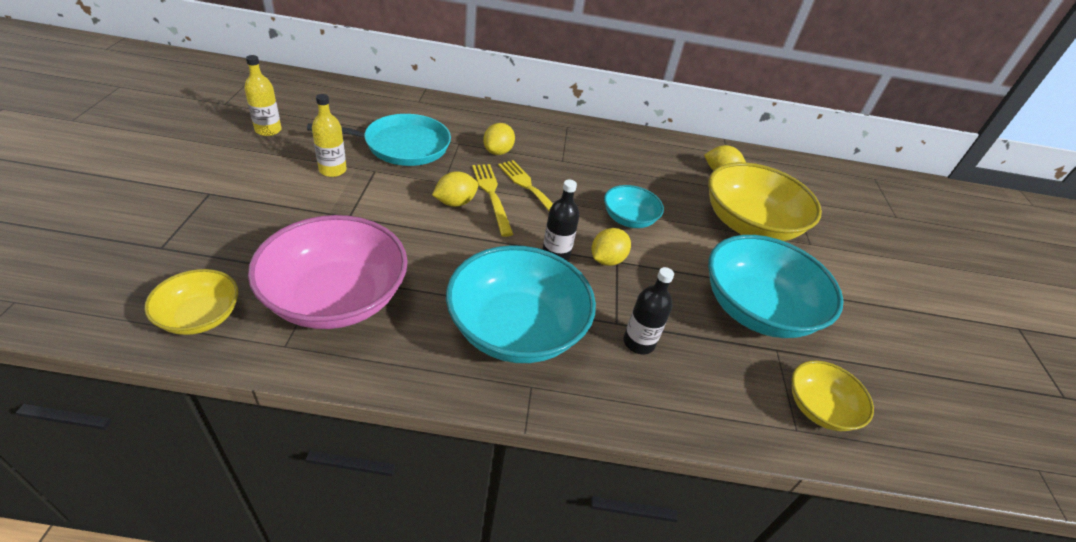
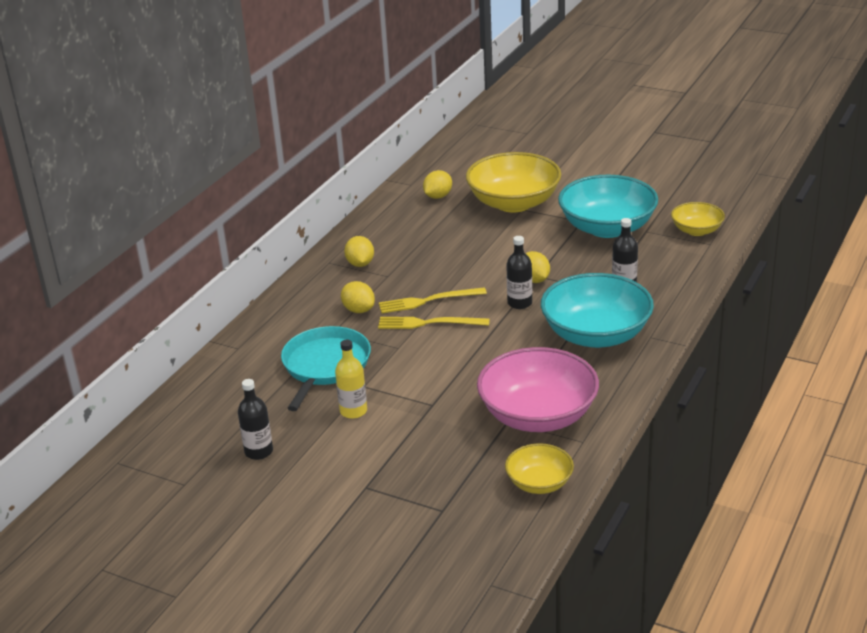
camera: 60 degrees left, 10 degrees down
yellow bottle [244,55,281,136] -> black bottle [238,379,273,460]
yellow lemon [432,171,478,207] -> yellow lemon moved to [344,236,374,267]
turquoise bowl [604,185,664,228] -> none

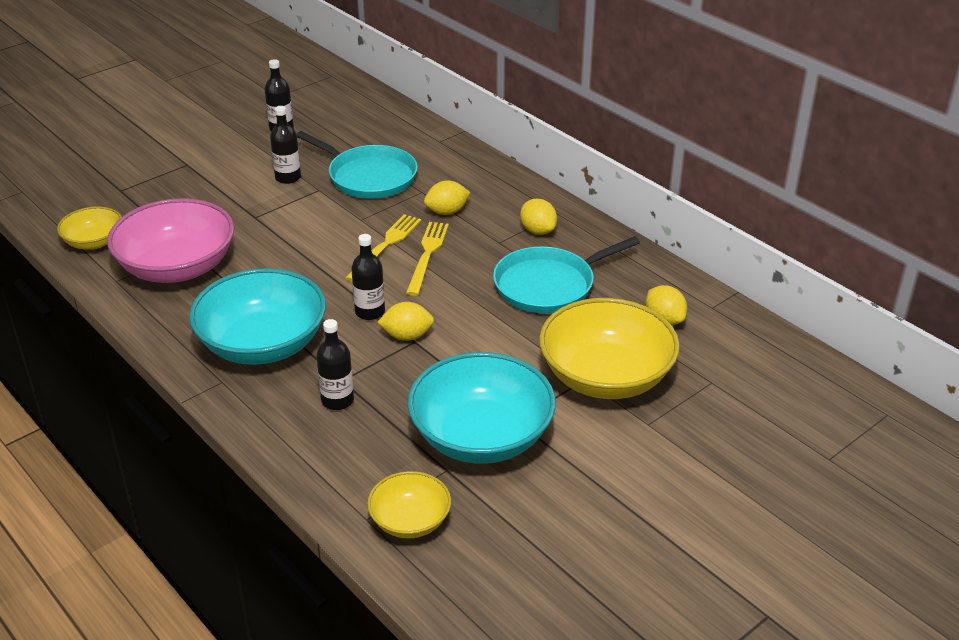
camera: 110 degrees right, 5 degrees up
yellow bottle [335,340,367,419] -> black bottle [270,106,301,184]
yellow lemon [344,236,374,267] -> yellow lemon turned 45 degrees clockwise [520,199,557,235]
none -> turquoise pan [493,236,640,313]

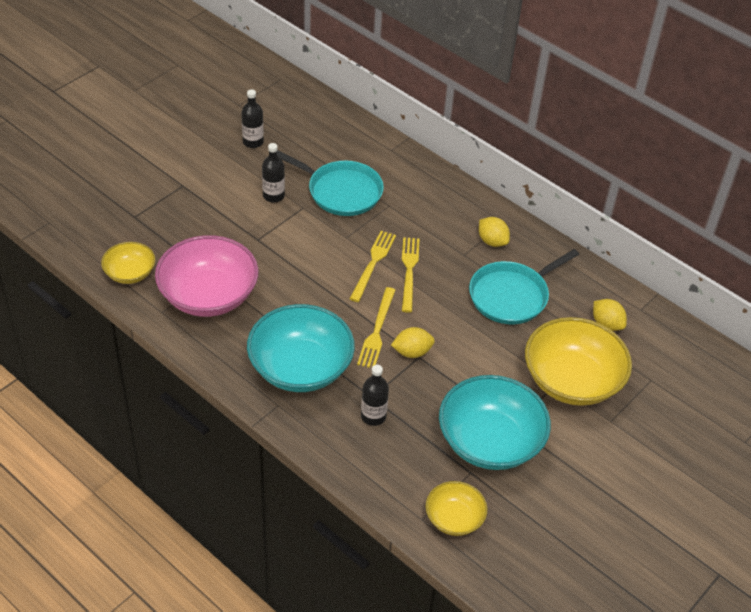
camera: 10 degrees left, 10 degrees up
black bottle [351,234,385,320] -> yellow fork [357,287,395,368]
yellow lemon [424,180,471,215] -> none

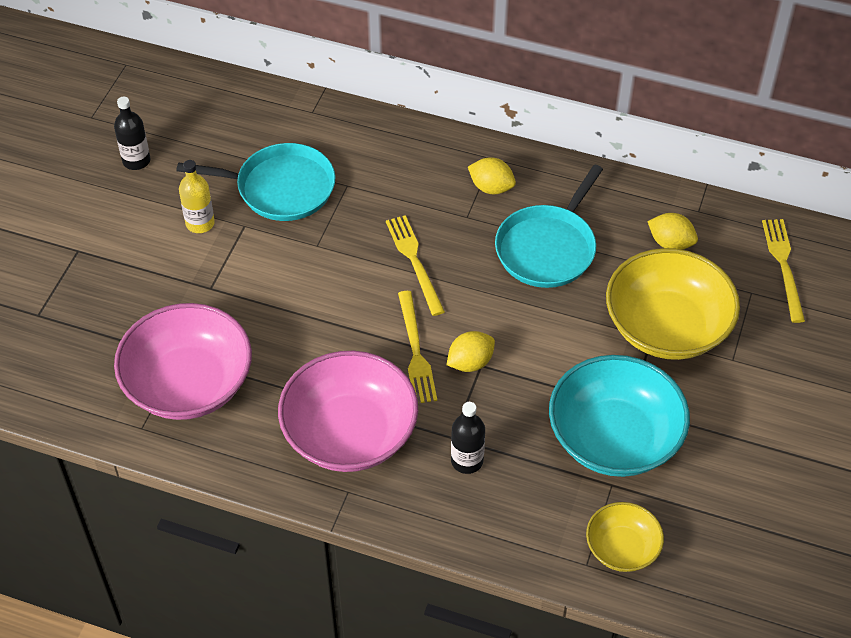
camera: 20 degrees left, 5 degrees up
yellow bowl [101,242,155,284] -> none
turquoise bowl [247,304,355,392] -> pink bowl [278,351,418,472]
black bottle [262,143,285,203] -> yellow bottle [179,160,215,233]
yellow fork [349,231,396,302] -> yellow fork moved to [762,219,805,323]

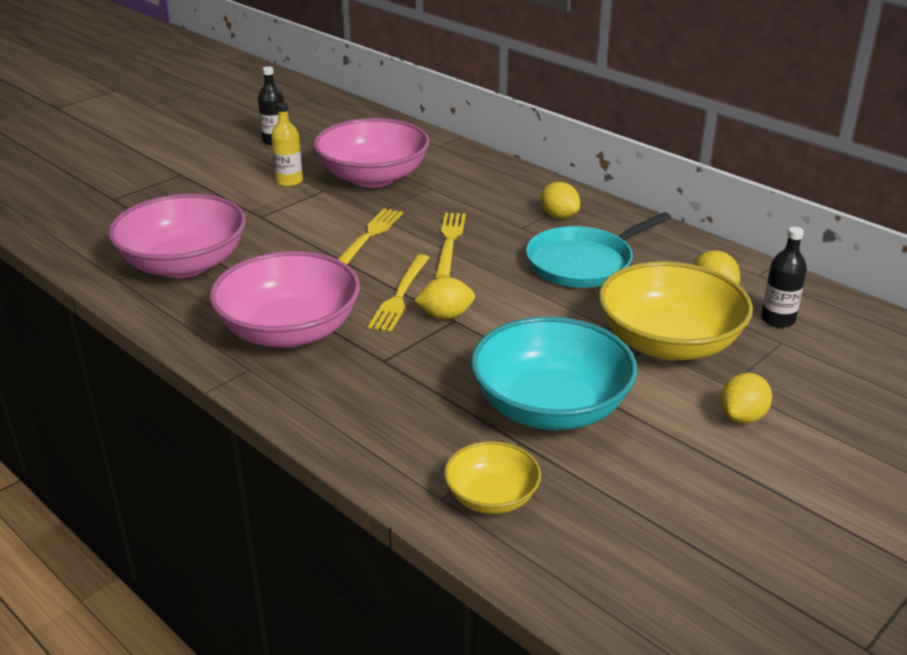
camera: 25 degrees right, 20 degrees down
turquoise pan [176,143,335,221] -> pink bowl [313,118,430,188]
black bottle [451,402,485,474] -> black bottle moved to [761,227,807,328]
yellow fork [762,219,805,323] -> yellow fork moved to [338,208,403,264]
none -> yellow lemon [720,373,772,424]

